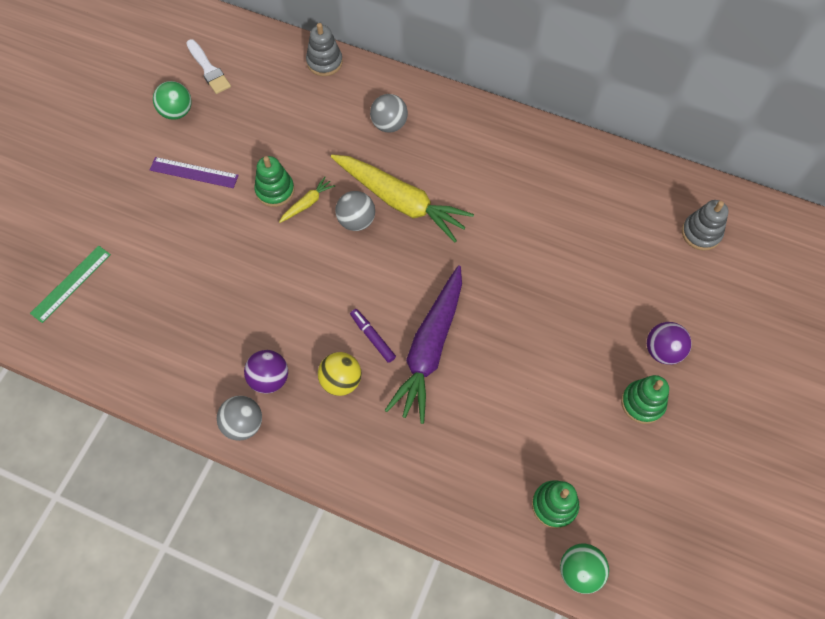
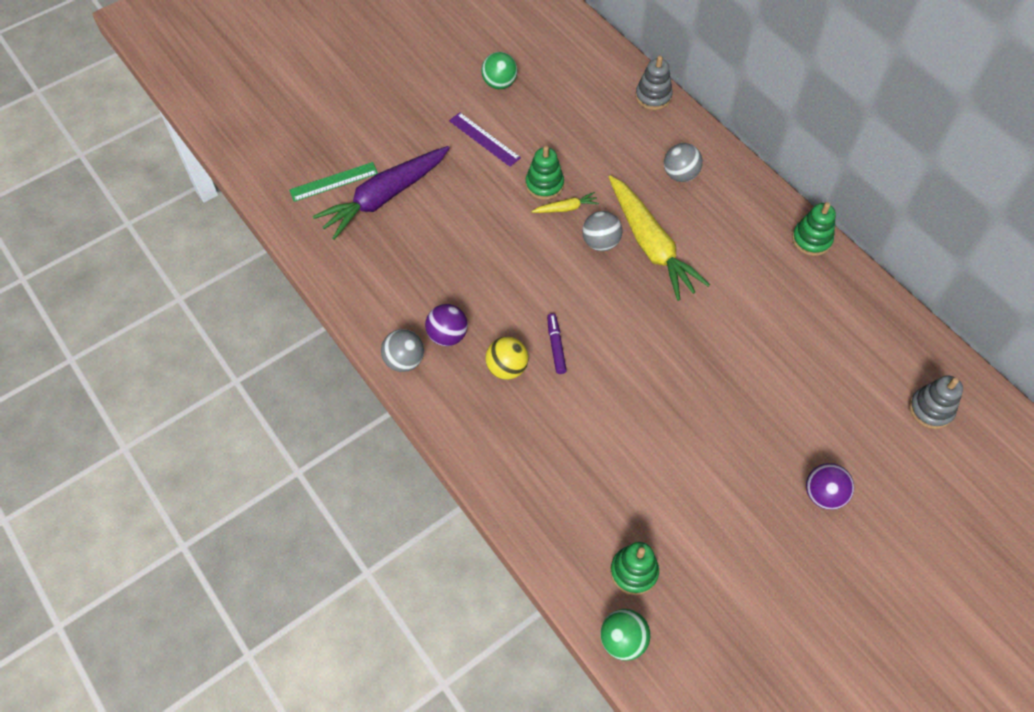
camera: 30 degrees right, 5 degrees down
white brush [186,39,231,94] -> none
purple carrot [385,265,462,424] -> purple carrot moved to [313,146,450,240]
green stacking toy [621,375,669,424] -> green stacking toy moved to [792,202,836,256]

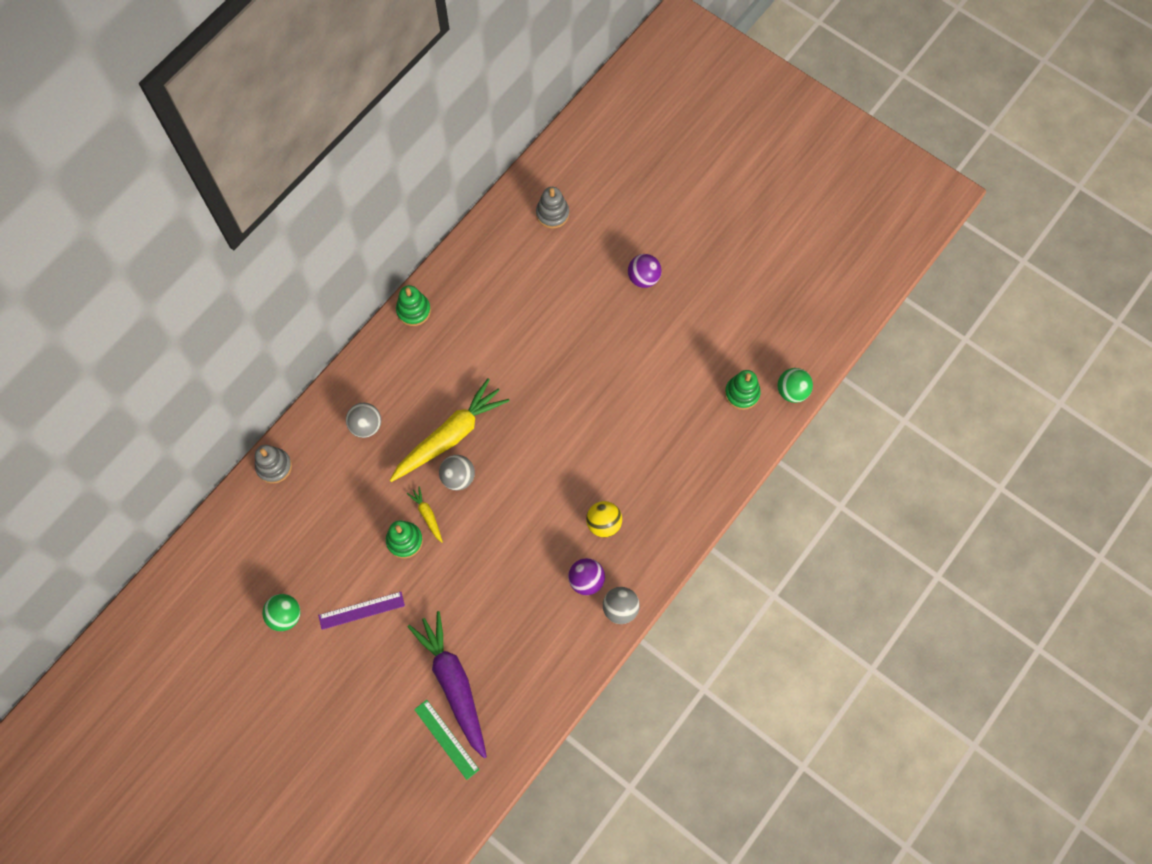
camera: 105 degrees left, 10 degrees up
purple carrot [313,146,450,240] -> purple carrot turned 150 degrees counterclockwise [408,611,487,759]
purple ruler [449,112,521,167] -> purple ruler turned 45 degrees clockwise [318,592,405,630]
purple marker [547,313,567,374] -> none

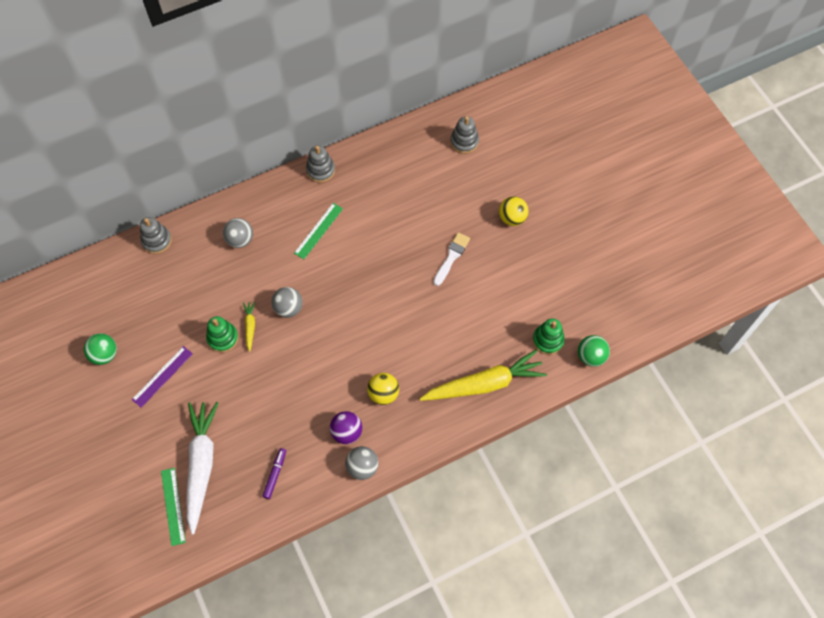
camera: 25 degrees right, 5 degrees down
purple ruler [318,592,405,630] -> purple ruler turned 60 degrees counterclockwise [132,346,193,407]
yellow carrot [390,378,510,482] -> yellow carrot moved to [420,350,547,401]
green stacking toy [396,285,431,326] -> grey stacking toy [306,145,335,183]
purple carrot [408,611,487,759] -> white carrot [187,402,218,535]
purple ball [628,254,662,288] -> yellow ball [499,196,529,226]
none -> purple marker [262,448,286,499]
none -> green ruler [294,203,343,259]
none -> white brush [433,232,470,286]

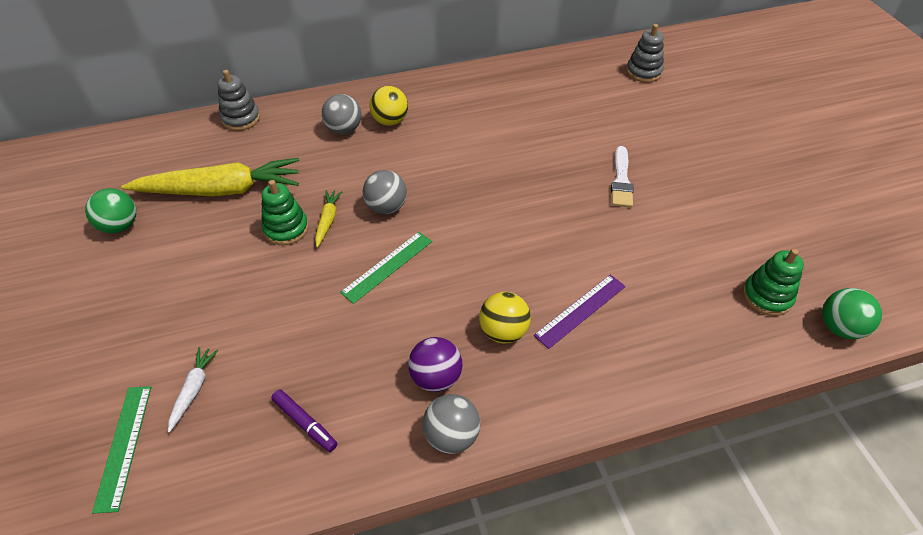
camera: 10 degrees right, 15 degrees down
purple ruler [132,346,193,407] -> purple ruler moved to [534,275,626,349]
white carrot [187,402,218,535] -> white carrot [168,347,219,433], size x0.43
purple marker [262,448,286,499] -> purple marker turned 105 degrees clockwise [271,389,337,452]
green ruler [294,203,343,259] -> green ruler moved to [340,232,432,304]
grey stacking toy [306,145,335,183] -> none
yellow carrot [420,350,547,401] -> yellow carrot moved to [121,158,299,196]
white brush [433,232,470,286] -> white brush turned 150 degrees clockwise [611,146,634,207]
yellow ball [499,196,529,226] -> yellow ball moved to [369,86,408,126]

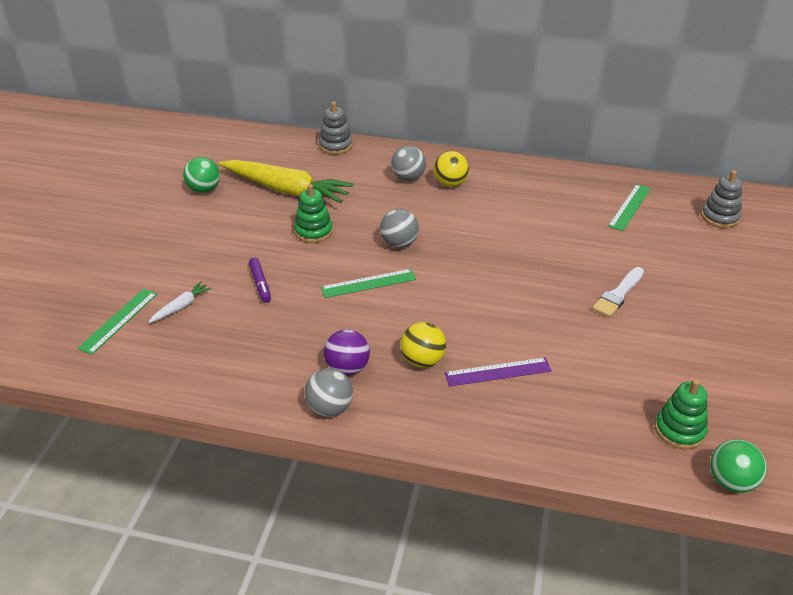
camera: 30 degrees right, 10 degrees down
purple marker [271,389,337,452] -> purple marker moved to [249,258,271,303]
yellow carrot [315,190,343,248] -> none
none -> green ruler [608,184,651,231]

